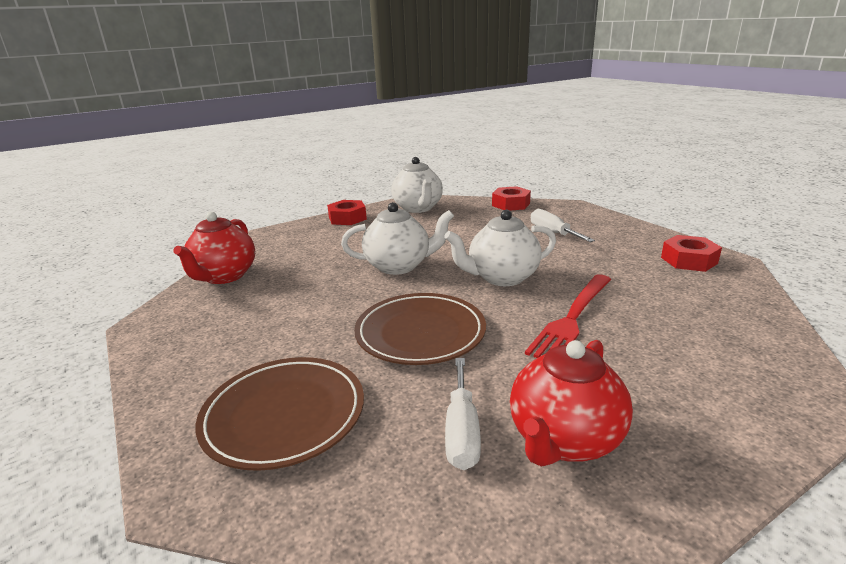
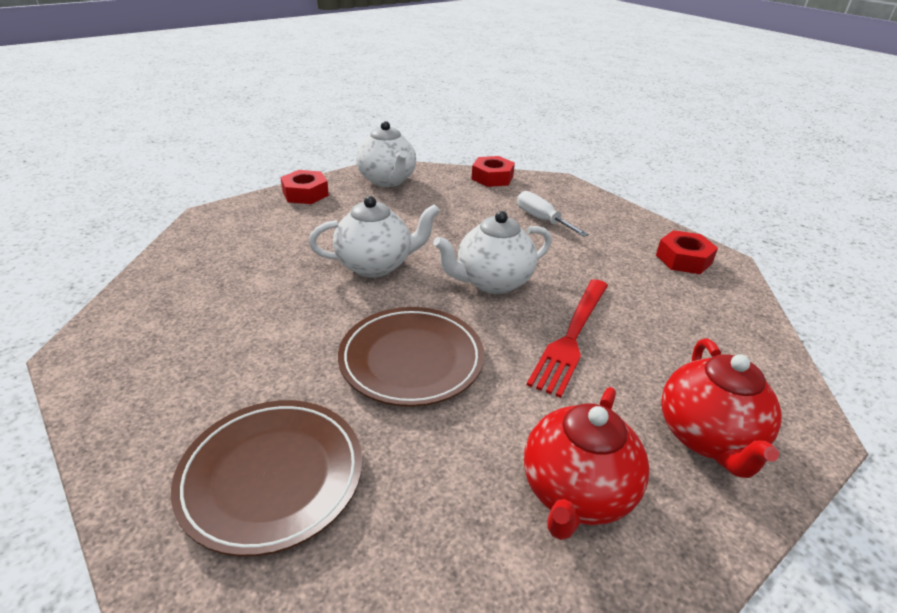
camera: 10 degrees left, 10 degrees up
red teapot [173,212,255,284] -> red teapot moved to [661,338,782,478]
white screwdriver [445,358,481,470] -> none

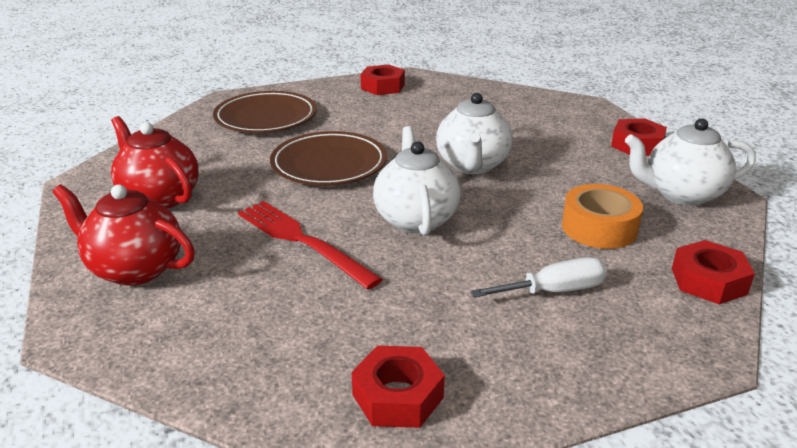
camera: 110 degrees right, 5 degrees down
none -> red nut [361,64,405,95]
none -> orange tape [562,184,643,249]

